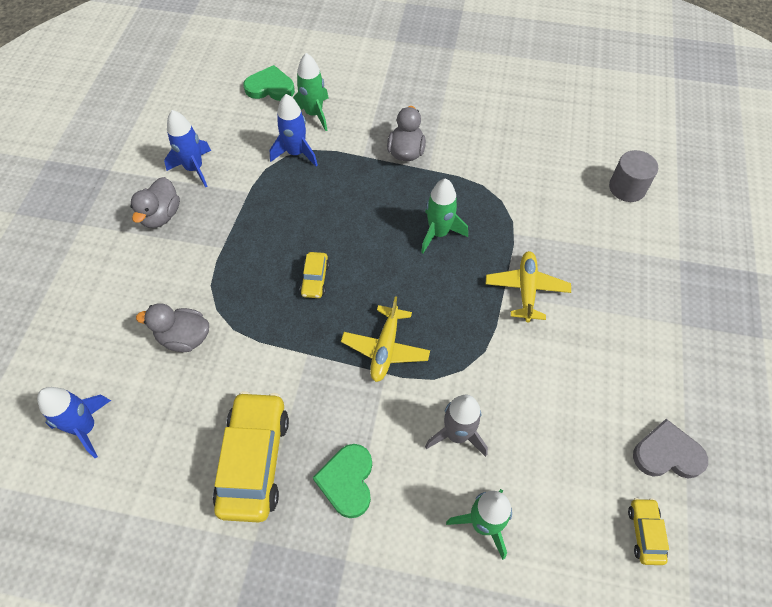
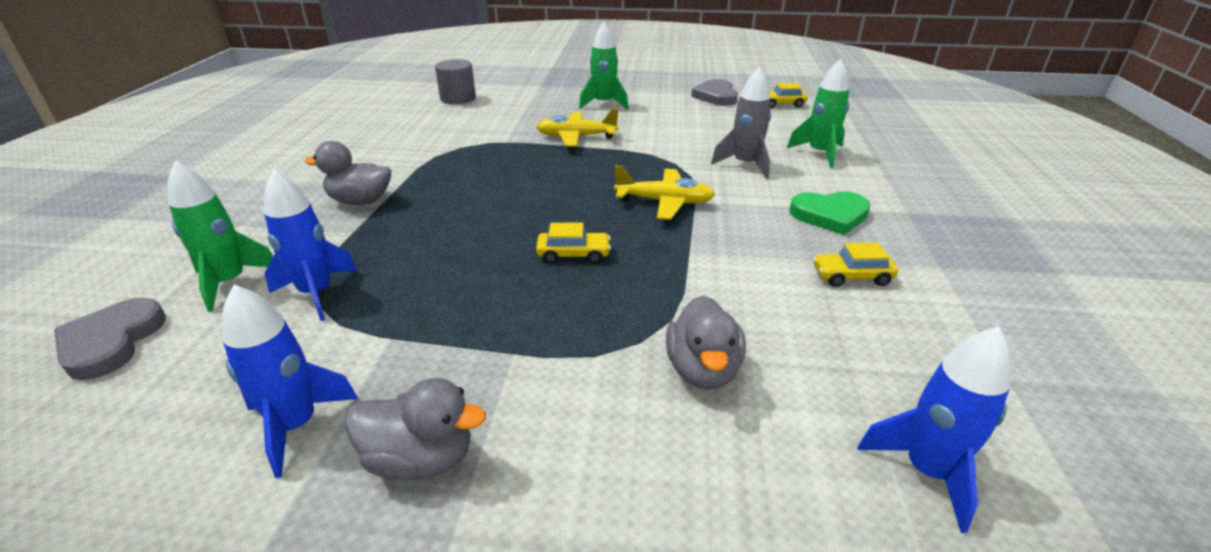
camera: 95 degrees left, 25 degrees down
yellow car [213,391,289,522] -> yellow car [813,243,898,287], size x0.47
green heart [244,65,295,101] -> grey heart [54,298,166,380]
green rocket [421,178,468,253] -> green rocket moved to [579,22,629,110]

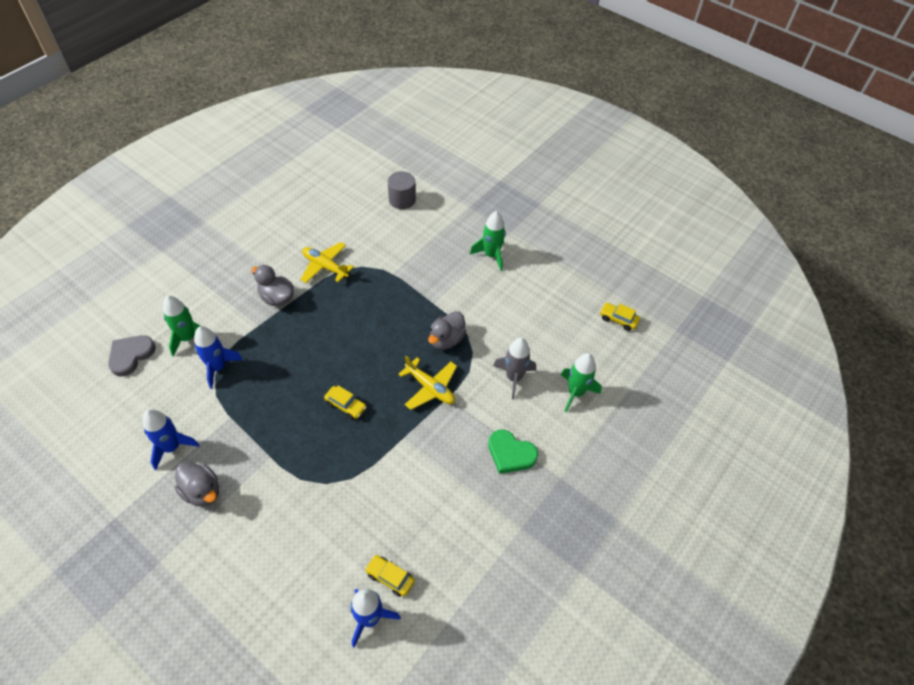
camera: 30 degrees right, 20 degrees up
yellow plane [536,109,619,147] -> yellow plane moved to [300,242,354,283]
grey duck [666,295,746,390] -> grey duck moved to [428,311,466,350]
grey heart [691,79,738,106] -> none
yellow car [813,243,898,287] -> yellow car moved to [365,555,415,597]

